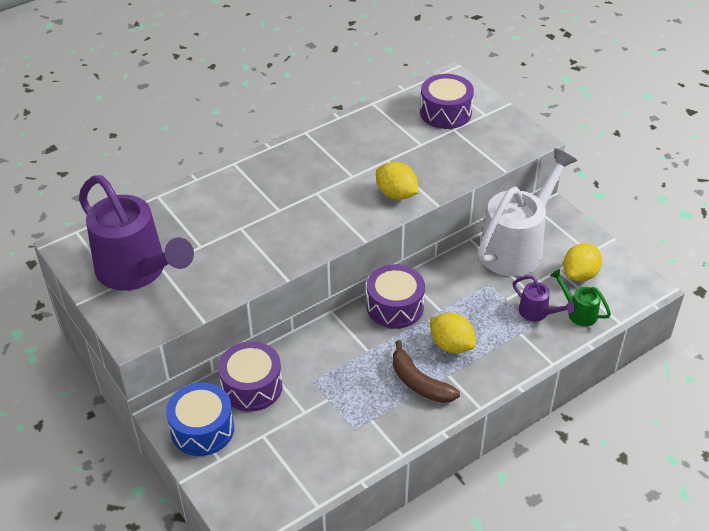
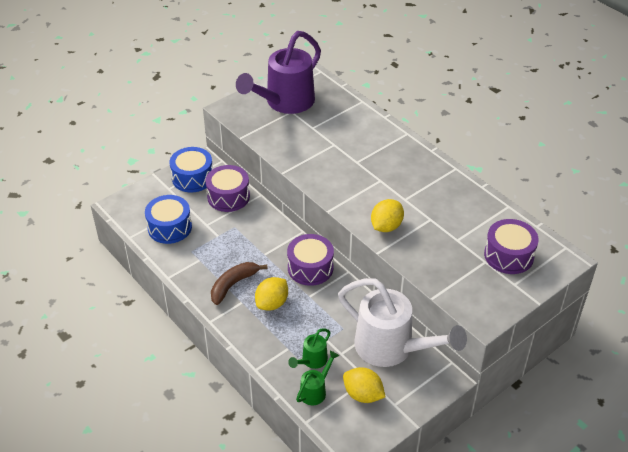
camera: 85 degrees right, 0 degrees up
purple watering can [513,275,575,322] -> green watering can [288,329,331,369]
none -> blue drum [145,195,192,244]

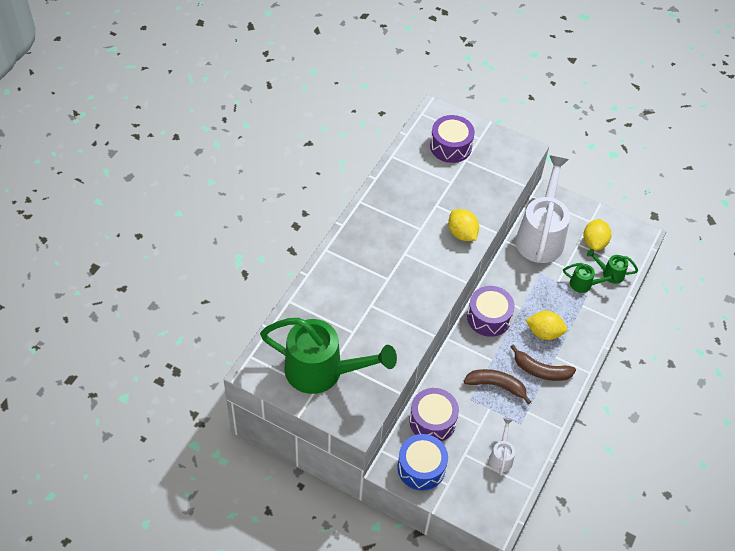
camera: 115 degrees left, 10 degrees up
blue drum [145,195,192,244] -> white watering can [489,418,515,476]
purple watering can [236,31,321,114] -> green watering can [260,318,397,394]
yellow lemon [371,199,404,232] -> yellow lemon turned 45 degrees clockwise [448,209,479,241]
none -> brown banana [464,369,531,404]

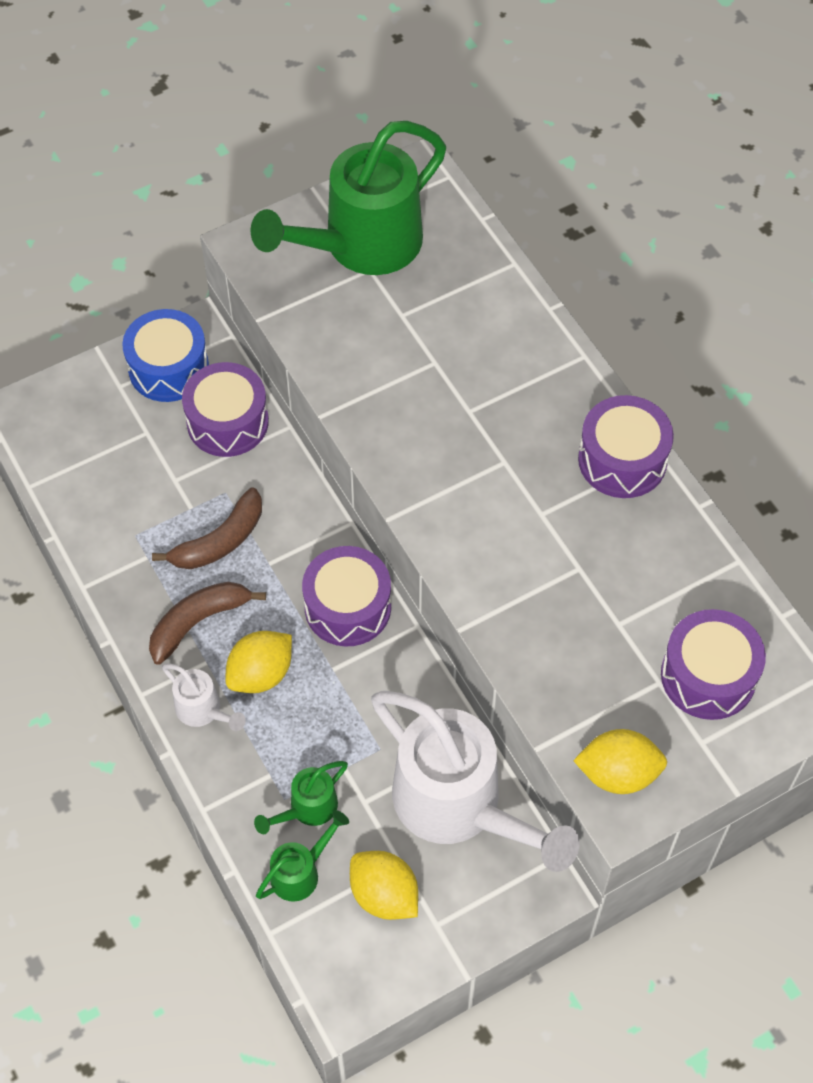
camera: 125 degrees right, 5 degrees up
yellow lemon [448,209,479,241] -> yellow lemon moved to [573,729,667,794]
white watering can [489,418,515,476] -> white watering can moved to [162,663,246,731]
none -> purple drum [578,395,674,498]

